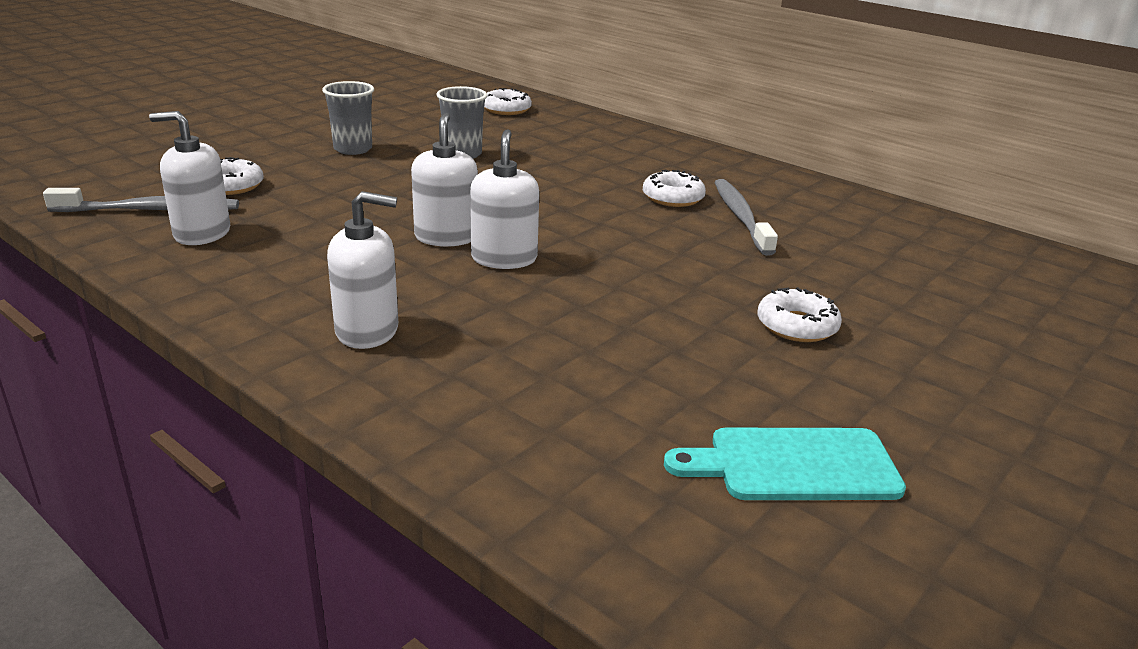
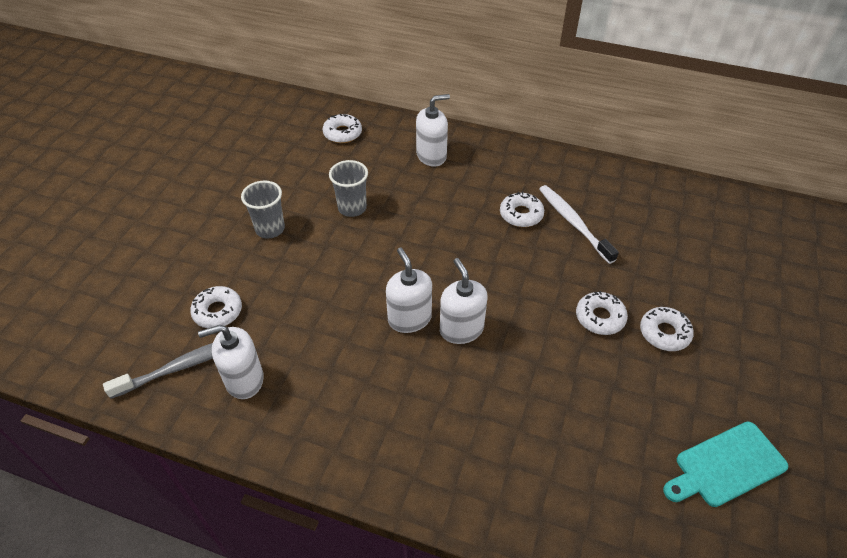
camera: 20 degrees left, 20 degrees up
white soap dispenser [327,191,398,349] -> white soap dispenser moved to [416,94,450,166]
grey toothbrush [714,179,778,256] -> white toothbrush [539,185,619,264]
none -> white donut [576,291,628,335]

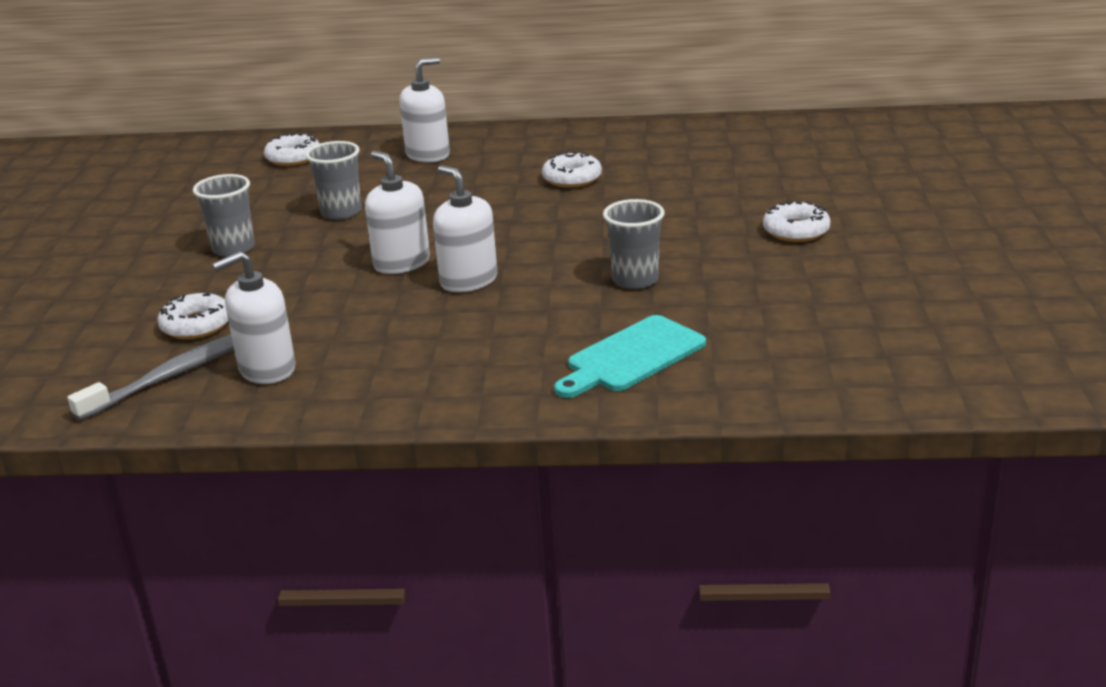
camera: 15 degrees left, 20 degrees down
white soap dispenser [440,258,487,344] -> white soap dispenser moved to [365,151,430,274]
white toothbrush [539,185,619,264] -> none
white donut [576,291,628,335] -> none
turquoise cutting board [663,421,788,507] -> turquoise cutting board moved to [554,315,706,398]
none -> grey cup [603,199,665,289]

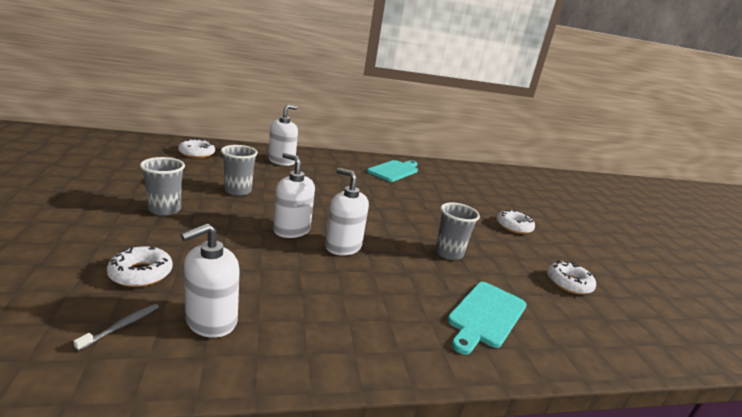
camera: 20 degrees left, 5 degrees down
grey toothbrush [67,335,234,421] -> grey toothbrush [74,304,159,351], size x0.46
white donut [542,152,602,188] -> white donut moved to [547,260,596,295]
none -> turquoise cutting board [367,160,418,182]

